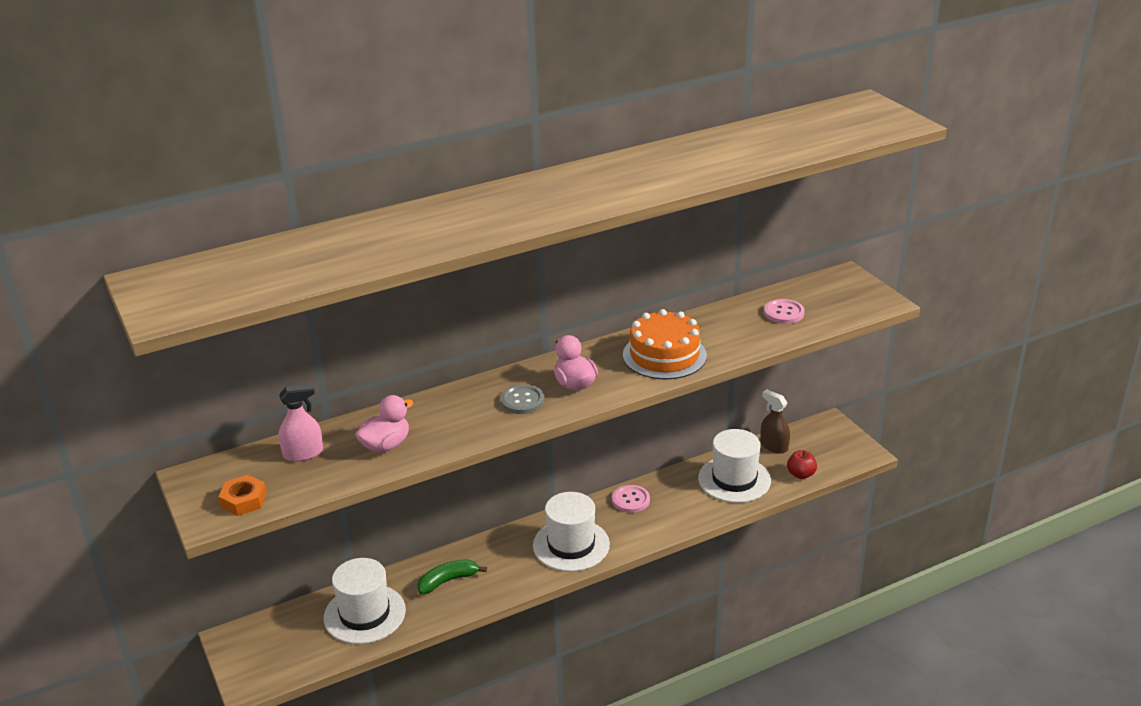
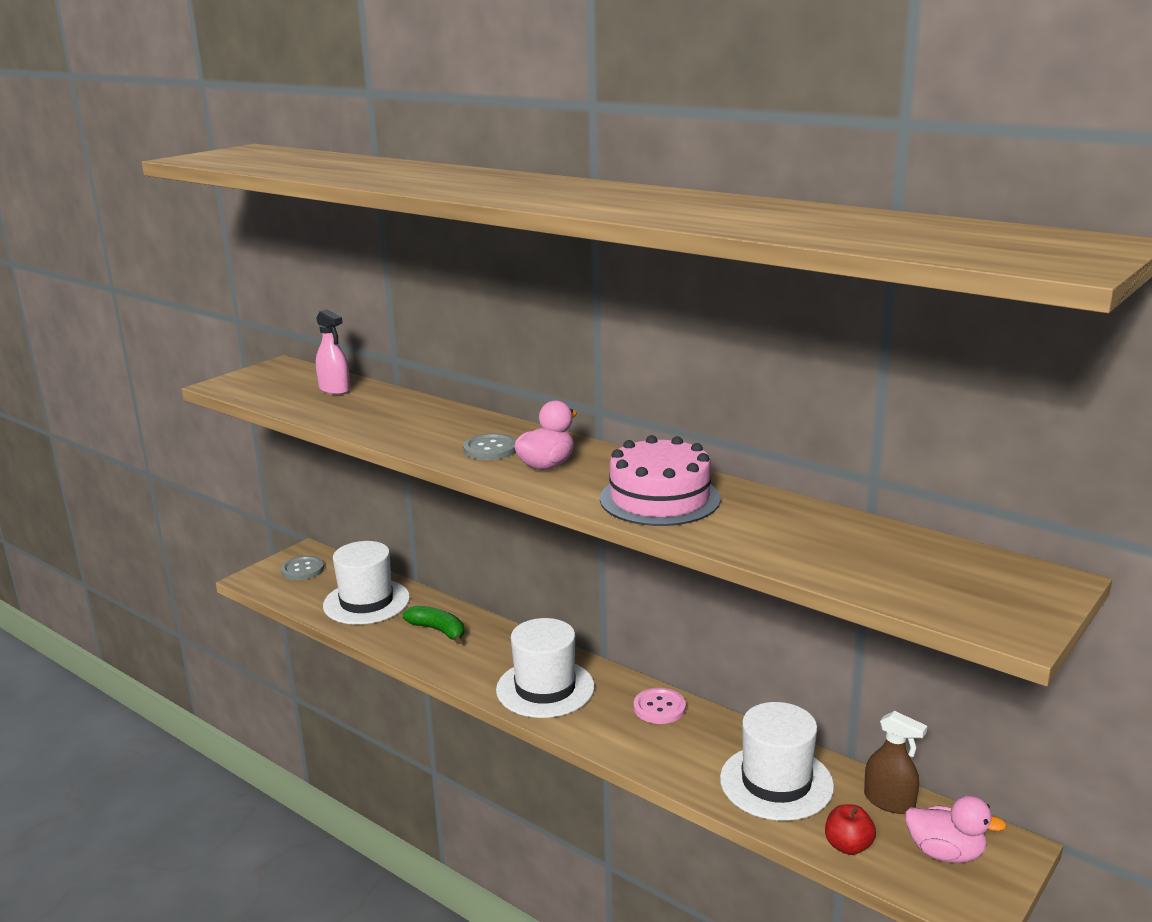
camera: 65 degrees right, 10 degrees down
orange nut [219,475,267,516] -> none
pink duck [355,395,414,452] -> pink duck moved to [905,795,1006,863]
orange cake [623,309,707,379] -> pink cake [600,435,721,526]
brown spray bottle [760,390,790,454] -> brown spray bottle turned 105 degrees clockwise [864,711,927,814]
pink button [764,299,804,324] -> none
none -> grey button [281,556,324,580]

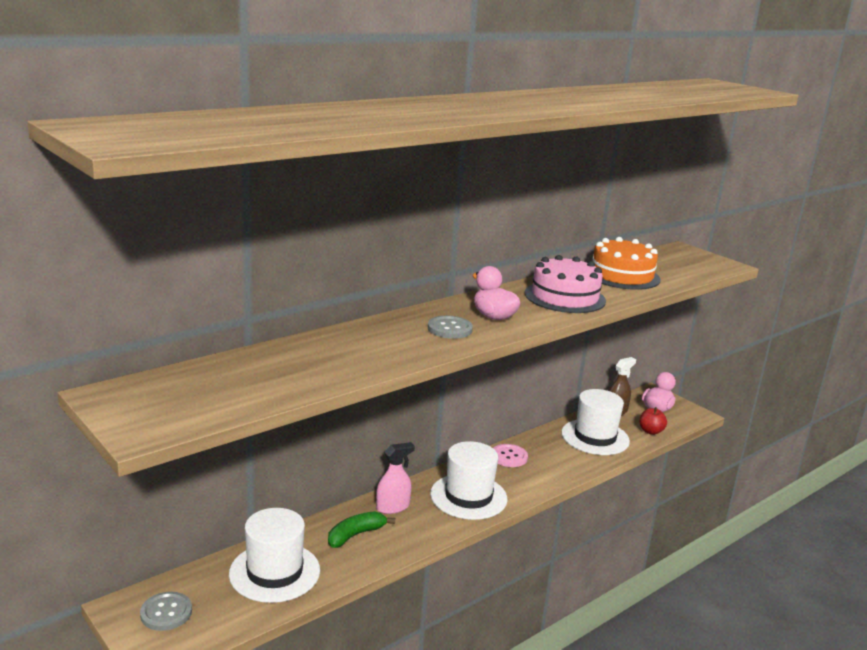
camera: 80 degrees left, 0 degrees up
pink spray bottle [316,309,350,395] -> pink spray bottle moved to [376,442,415,514]
none -> orange cake [593,237,660,290]

